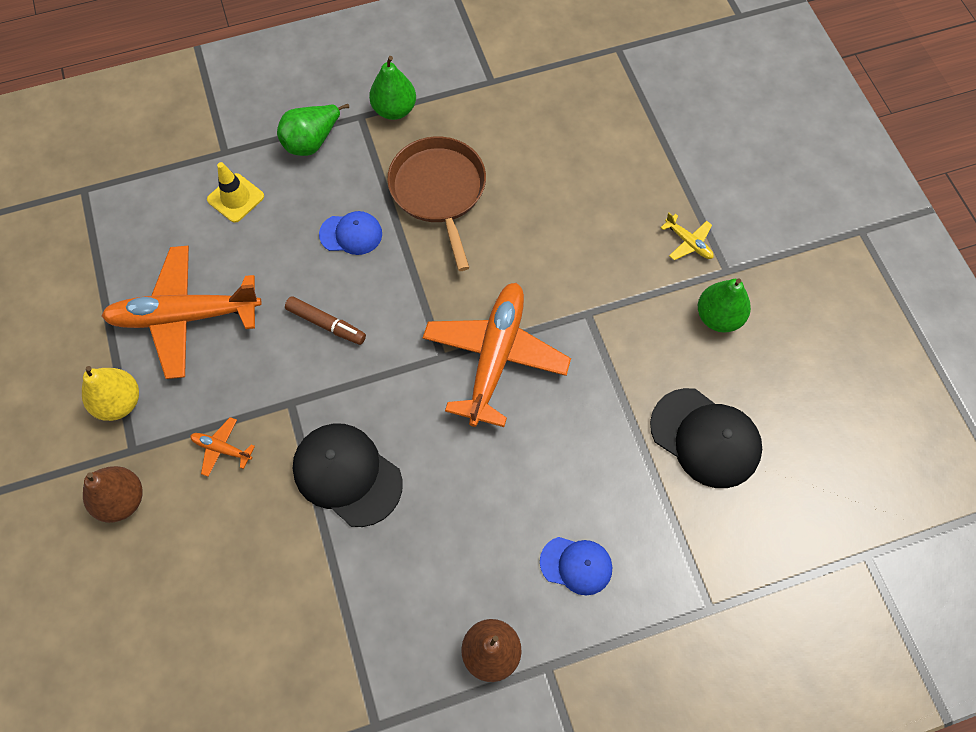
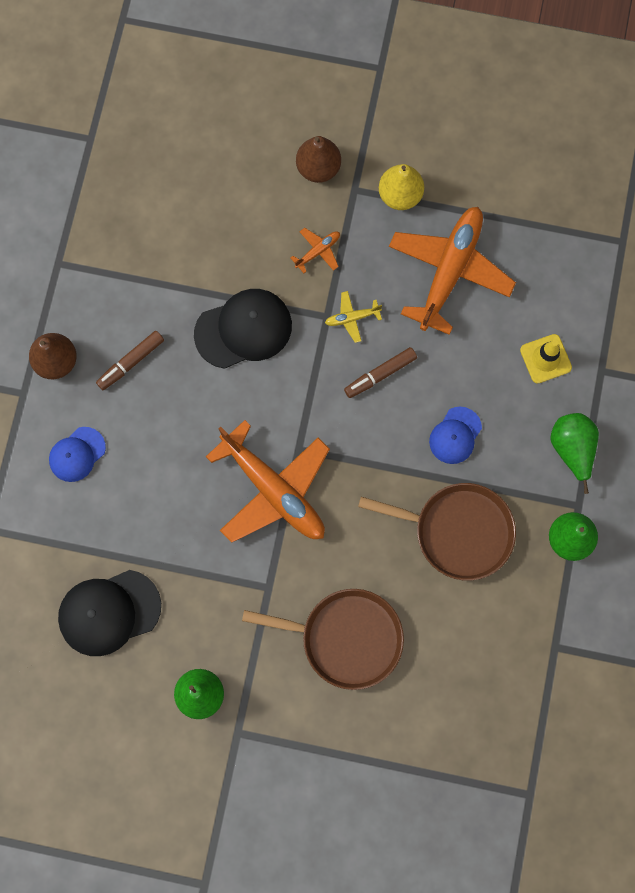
camera: 120 degrees right, 10 degrees up
yellow plane [660,213,714,260] -> yellow plane moved to [325,291,382,343]
none -> brown marker [96,331,164,390]
none -> brown pan [242,589,404,690]

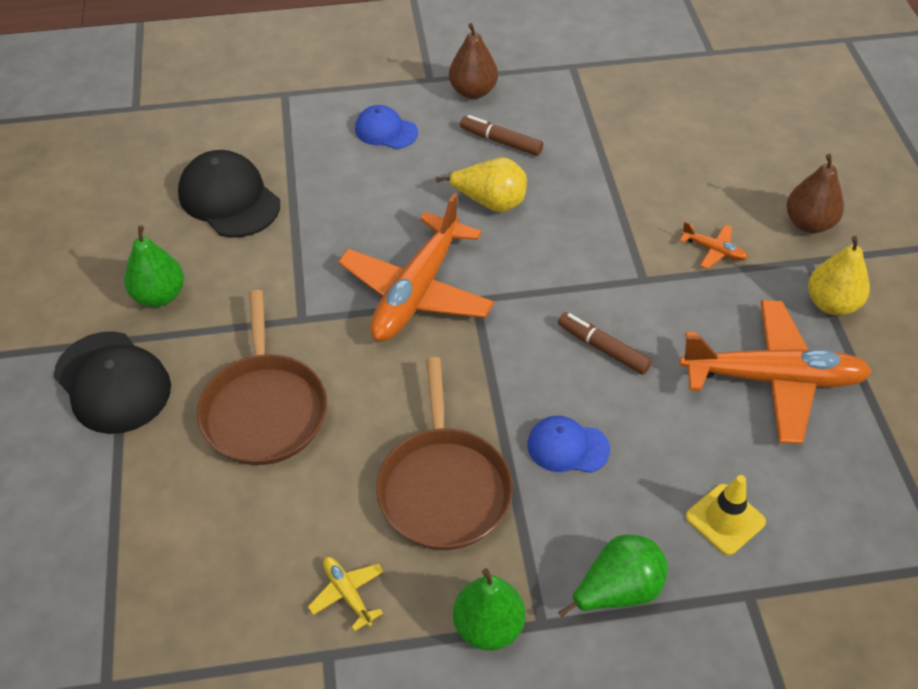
camera: 70 degrees right, 25 degrees down
black cap [194,289,292,369] -> black cap moved to [54,331,171,434]
yellow plane [325,291,382,343] -> yellow plane moved to [308,557,384,631]
none -> yellow pear [436,157,527,213]

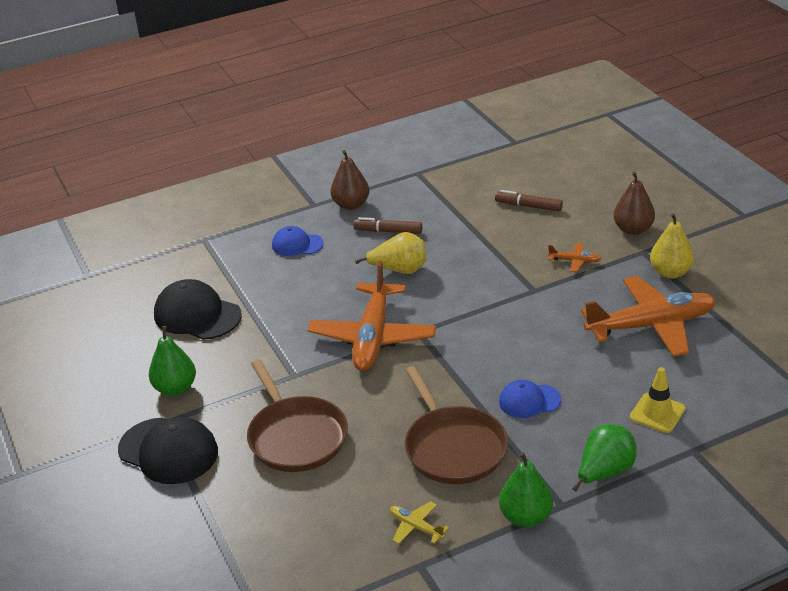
camera: 15 degrees left, 15 degrees down
brown marker [558,312,652,375] -> brown marker moved to [495,190,563,211]

